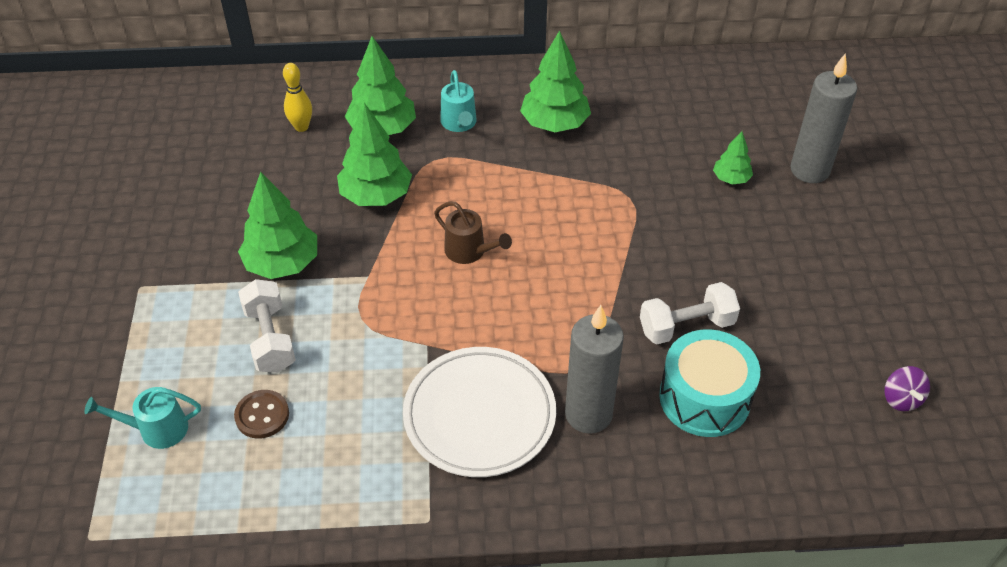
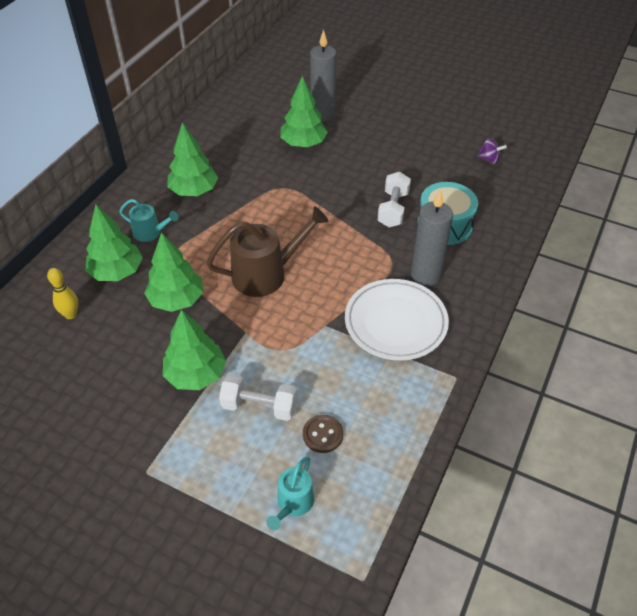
camera: 60 degrees left, 0 degrees up
brown watering can [434,202,512,264] -> brown watering can [206,207,329,297], size x1.81
green tree [713,131,753,185] -> green tree [280,76,328,147], size x1.85

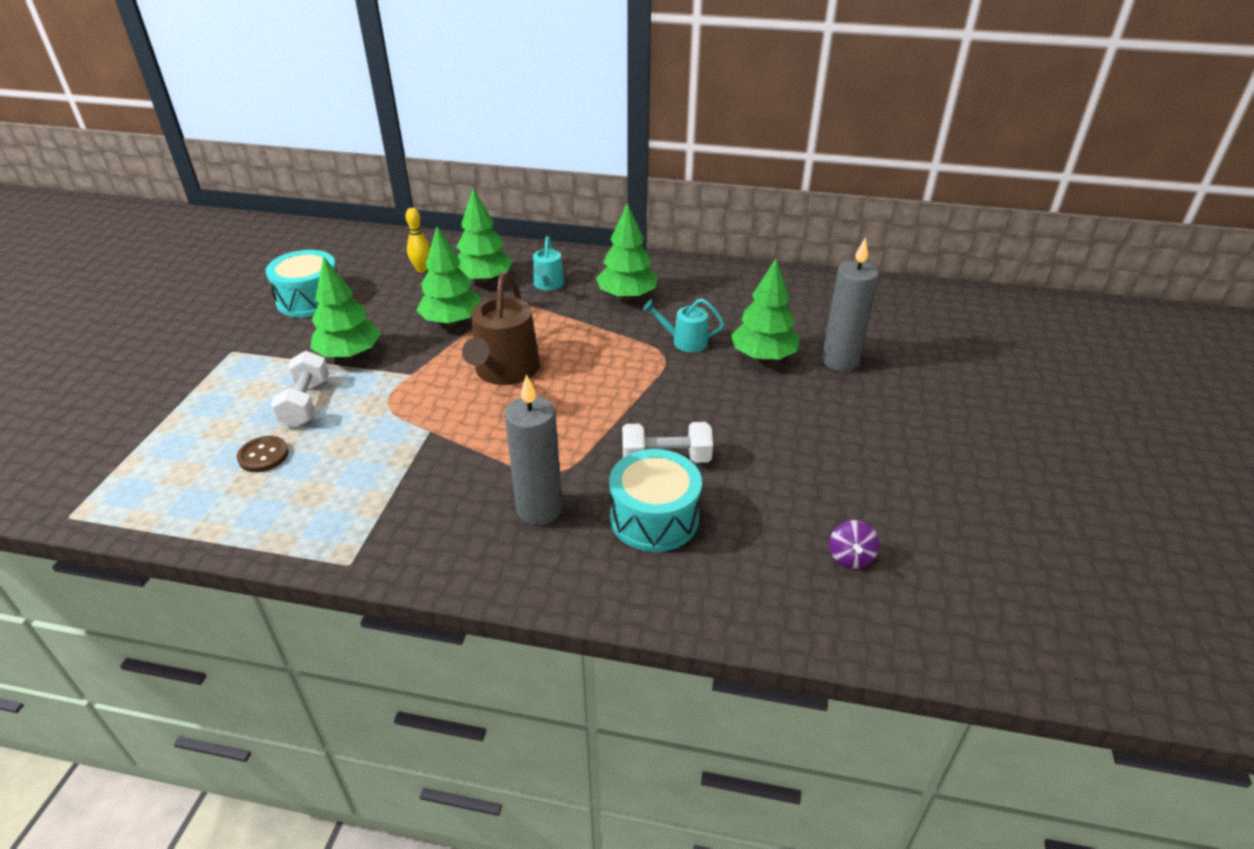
camera: 75 degrees right, 10 degrees down
brown watering can [206,207,329,297] -> brown watering can turned 45 degrees clockwise [462,272,540,385]
turquoise watering can [266,457,314,530] -> turquoise watering can moved to [643,299,725,352]
white plate [345,279,449,360] -> none
none -> turquoise drum [266,250,337,318]

